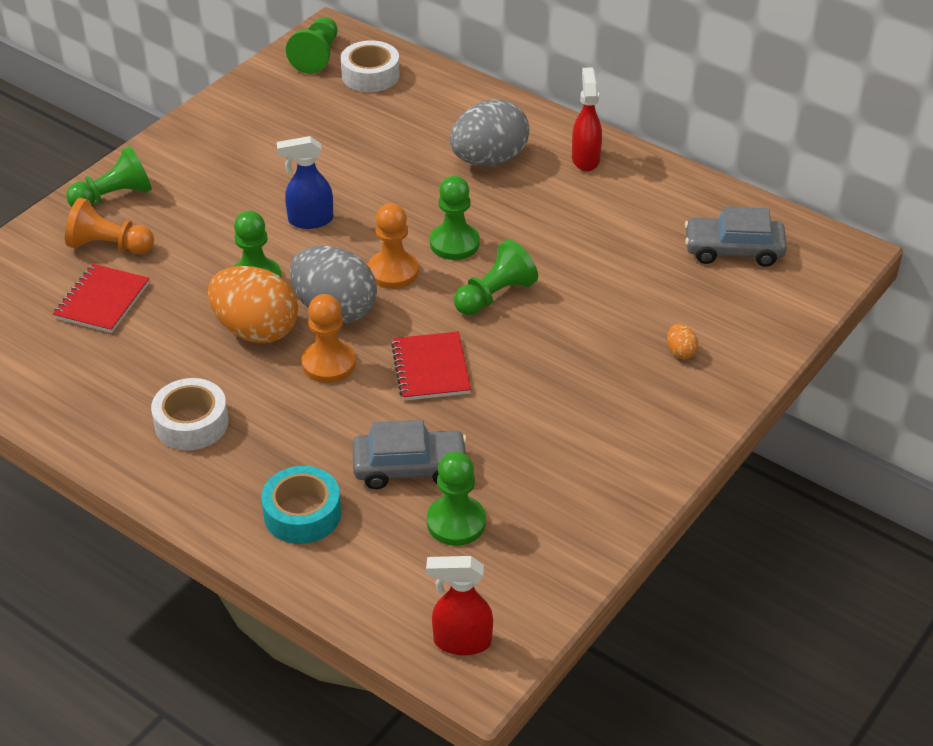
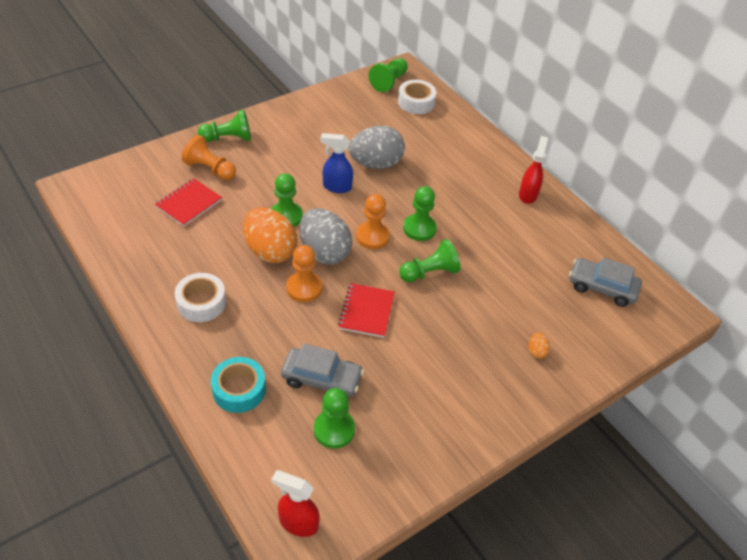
camera: 15 degrees right, 5 degrees up
grey egg [450,99,529,166] -> grey egg moved to [349,126,405,169]

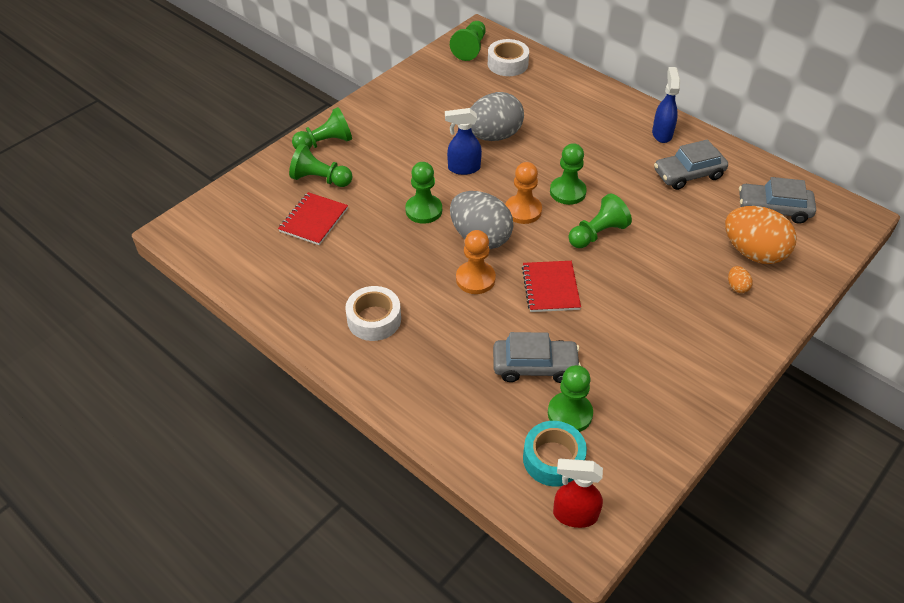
camera: 10 degrees left, 0 degrees up
orange pawn [182,135,236,180] -> green pawn [289,144,353,187]
turquoise tape [211,357,266,413] -> turquoise tape moved to [523,421,587,486]
orange egg [243,207,297,263] -> orange egg moved to [725,206,797,264]
red spray bottle [519,136,549,204] -> blue spray bottle [652,67,680,143]
none -> grey car [654,139,728,190]

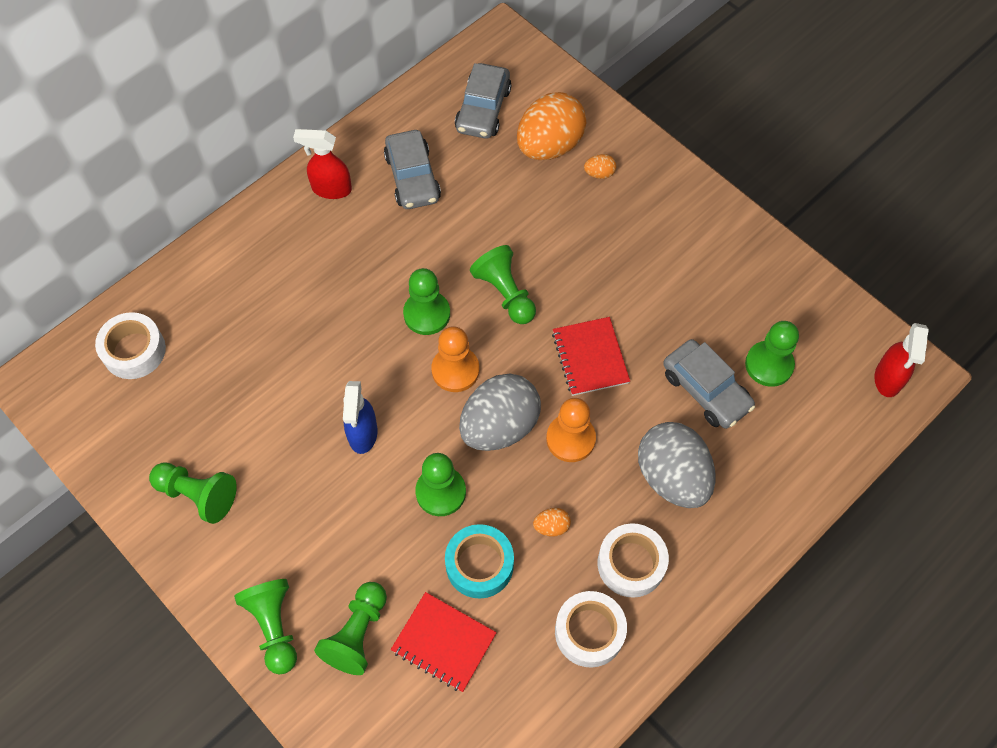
camera: 85 degrees left, 15 degrees up
green pawn [450,21,486,61] -> green pawn moved to [149,463,237,524]
grey egg [470,92,524,141] -> grey egg moved to [638,422,715,508]
grey car [493,332,581,383] -> grey car turned 135 degrees clockwise [663,339,755,429]
red notebook [522,261,581,312] -> red notebook turned 75 degrees clockwise [552,317,630,396]
turquoise tape [523,421,587,486] -> turquoise tape moved to [445,524,514,599]
blue spray bottle [652,67,680,143] -> red spray bottle [293,129,352,199]
none -> orange egg [533,508,571,537]
none -> white tape [555,591,627,668]

